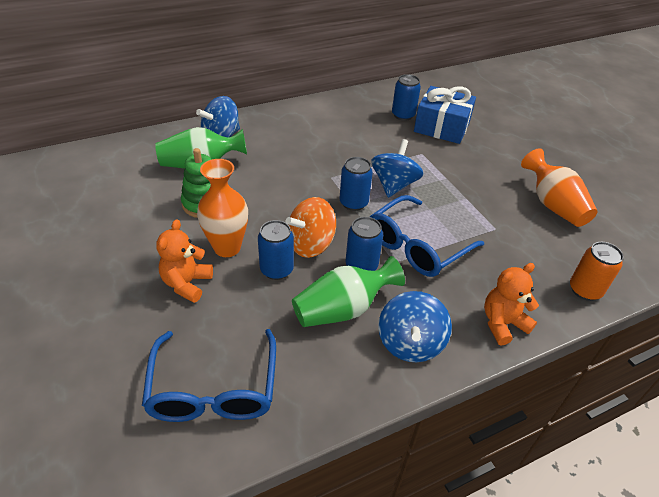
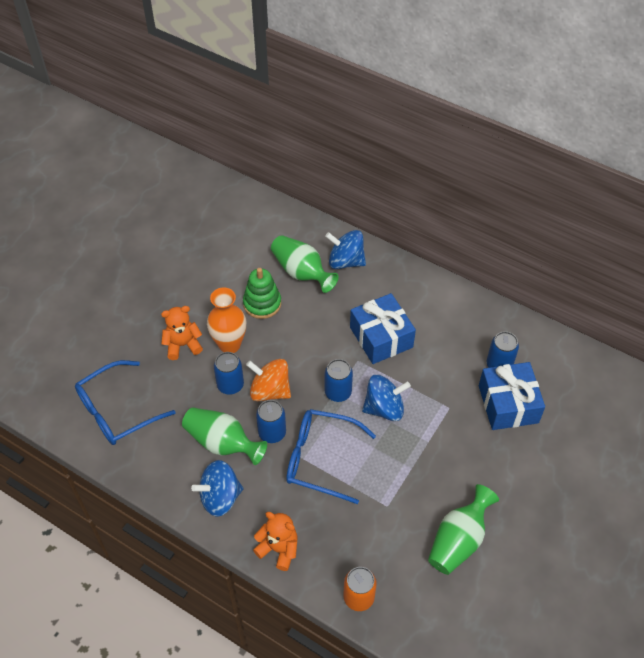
camera: 60 degrees right, 10 degrees up
orange vase [521,148,598,227] -> green vase [428,484,499,575]
none -> blue gift [350,293,416,364]

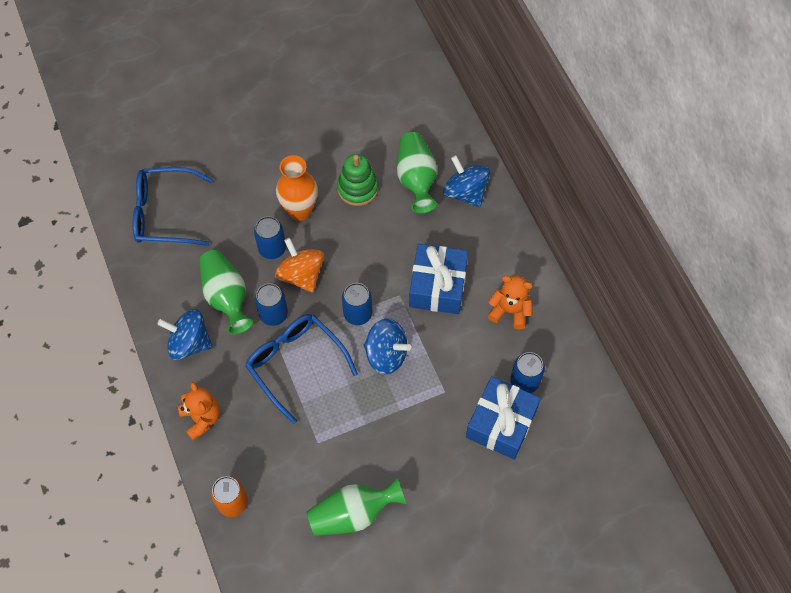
camera: 35 degrees right, 10 degrees up
orange teddy bear [161,306,203,360] -> orange teddy bear moved to [488,275,533,329]

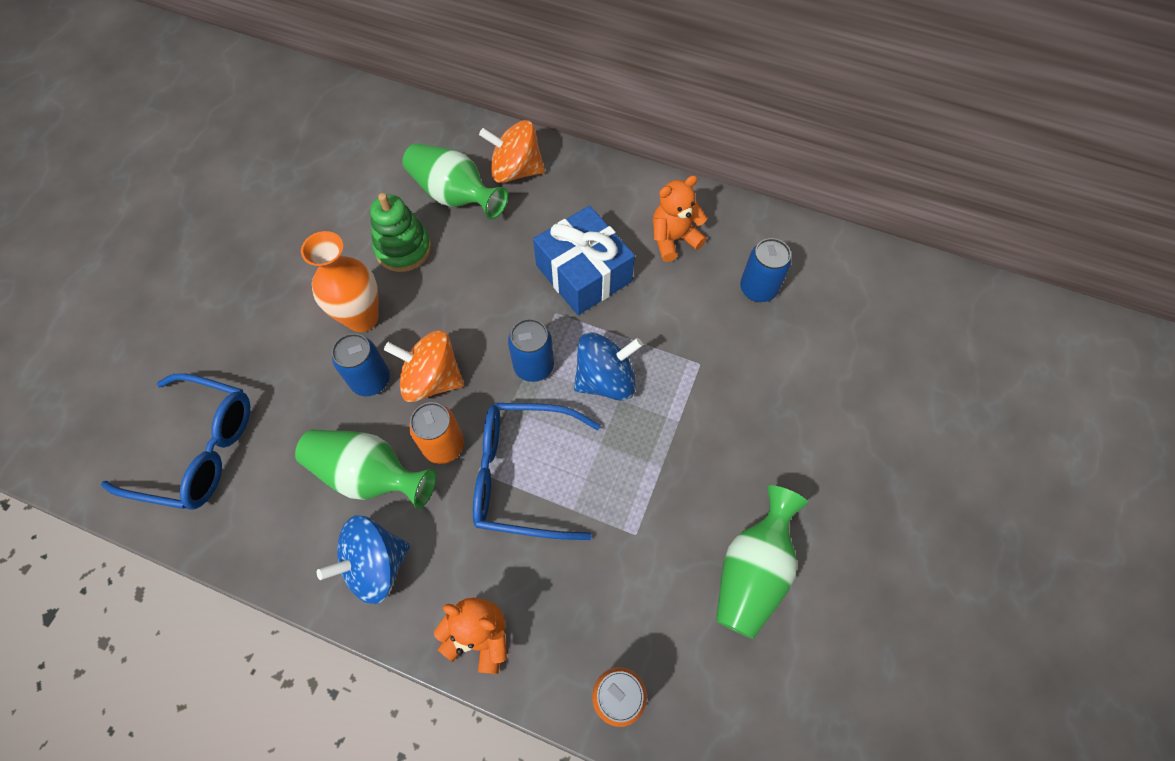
camera: 45 degrees left, 0 degrees up
blue glasses [133,167,213,246] -> blue glasses turned 120 degrees counterclockwise [101,373,250,510]
blue can [255,283,288,326] -> orange can [409,402,464,464]
blue spinning top [443,155,490,207] -> orange spinning top [479,120,545,183]
blue gift [466,376,541,459] -> none

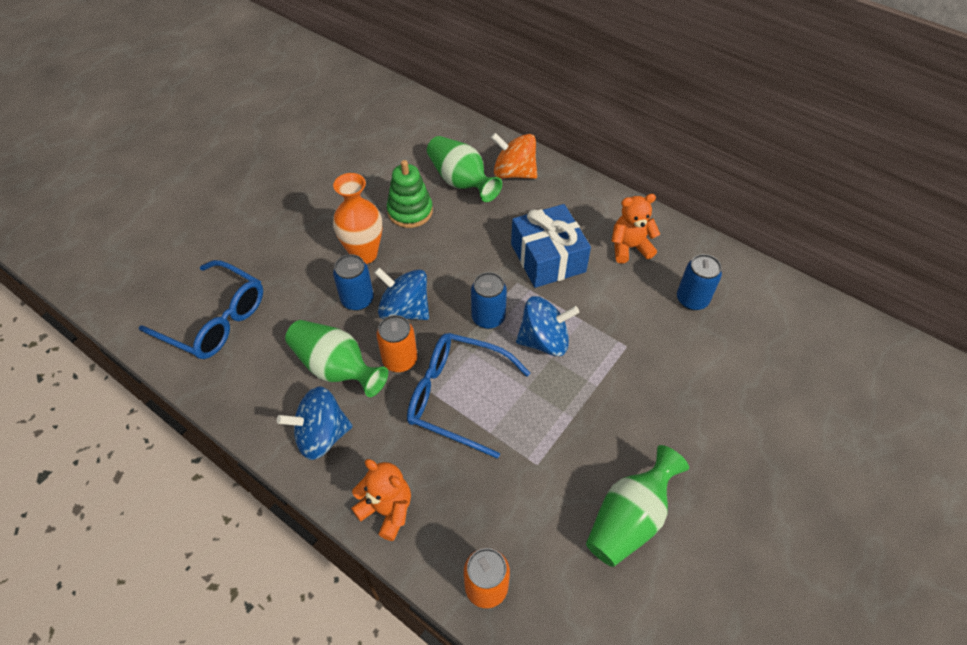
camera: 15 degrees right, 10 degrees down
orange spinning top [384,330,464,402] -> blue spinning top [374,267,429,320]

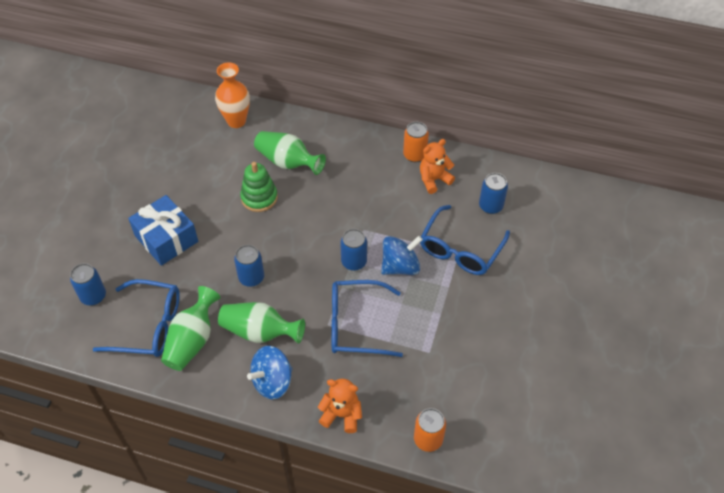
camera: 20 degrees left, 0 degrees up
orange vase [333,173,382,264] -> orange vase moved to [215,62,250,128]
blue spinning top [374,267,429,320] -> none
orange can [376,315,417,372] -> orange can moved to [403,122,429,162]
orange spinning top [491,133,537,179] -> none
blue gift [511,204,591,288] -> blue gift moved to [128,195,198,266]
green vase [586,445,689,567] -> green vase moved to [161,286,221,371]
none -> blue can [70,263,106,305]
none -> blue glasses [420,205,510,275]

